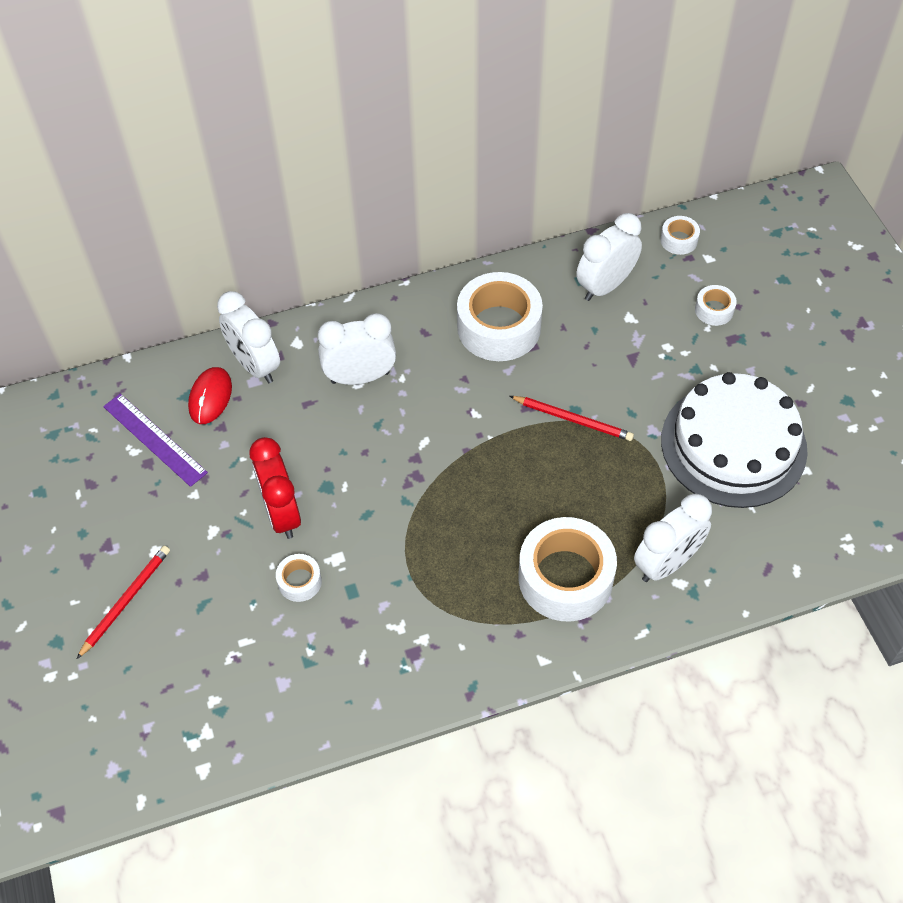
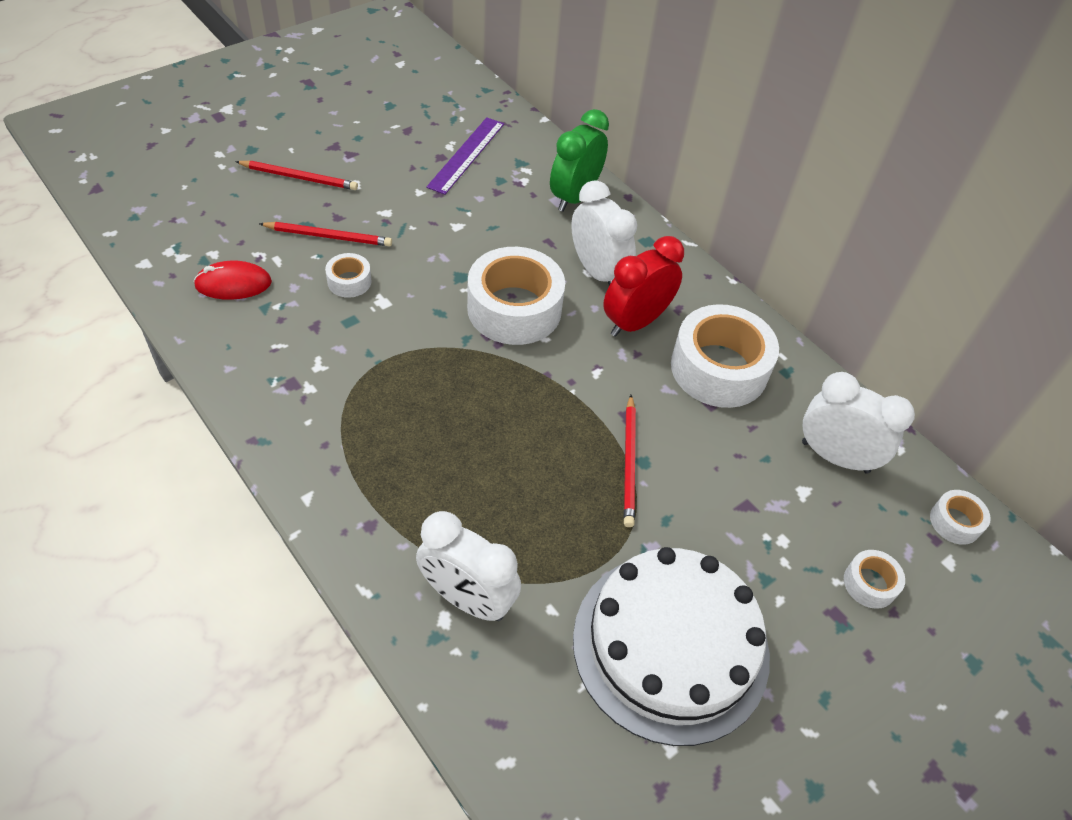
camera: 65 degrees right, 5 degrees down
red mouse [188,367,232,424] -> red mouse moved to [193,261,272,300]
white clock [217,291,280,383] -> green clock [550,109,609,212]
red clock [249,437,301,539] -> red clock moved to [603,236,684,337]
white tape [518,517,617,622] -> white tape moved to [467,247,565,345]
none -> red pencil [259,222,392,246]

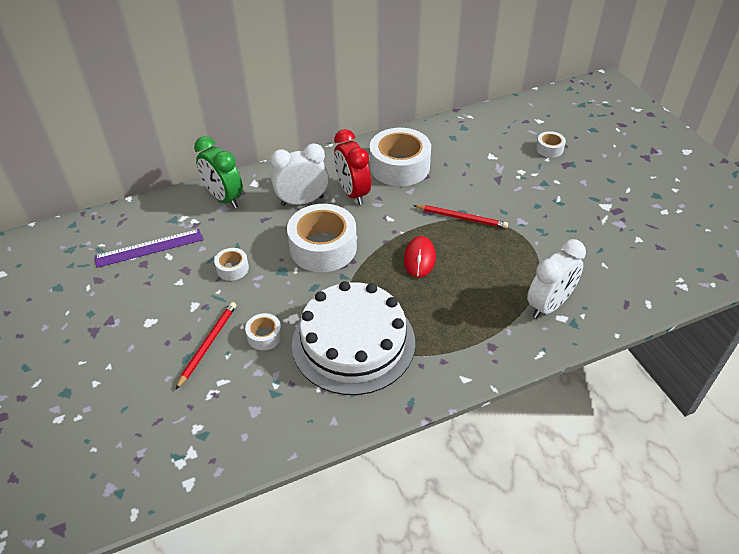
camera: 70 degrees left, 5 degrees down
red mouse [193,261,272,300] -> red mouse moved to [404,236,436,278]
red pencil [235,161,358,190] -> none
purple ruler [426,117,504,195] -> purple ruler turned 60 degrees counterclockwise [95,229,202,268]
white cake [573,547,770,746] -> white cake moved to [292,281,415,395]
white clock [802,372,915,473] -> none
white tape [930,490,991,545] -> white tape moved to [214,248,249,281]

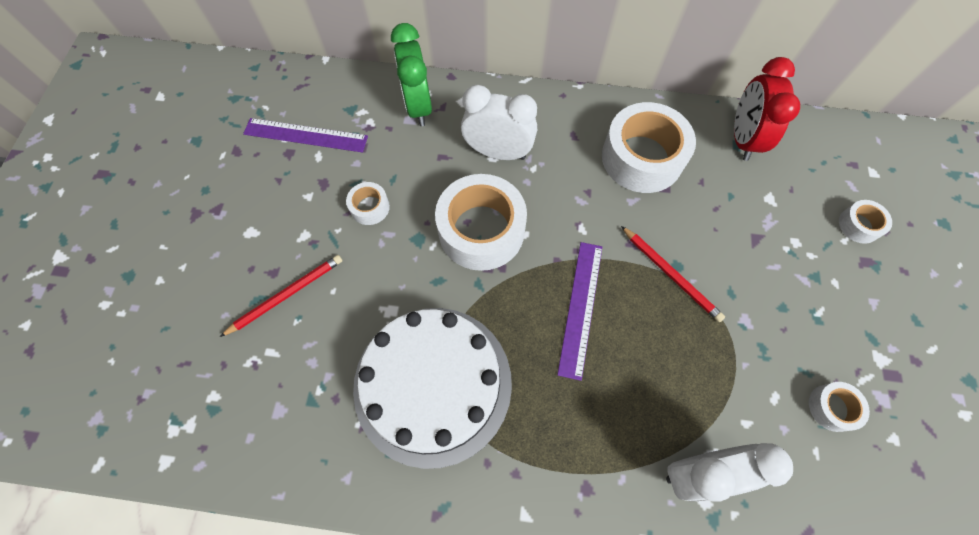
camera: 30 degrees right, 20 degrees up
white tape [245,313,282,350] -> white tape moved to [809,382,870,432]
red clock [334,129,371,205] -> red clock moved to [734,57,800,161]
red mouse [404,236,436,278] -> purple ruler [557,242,602,381]

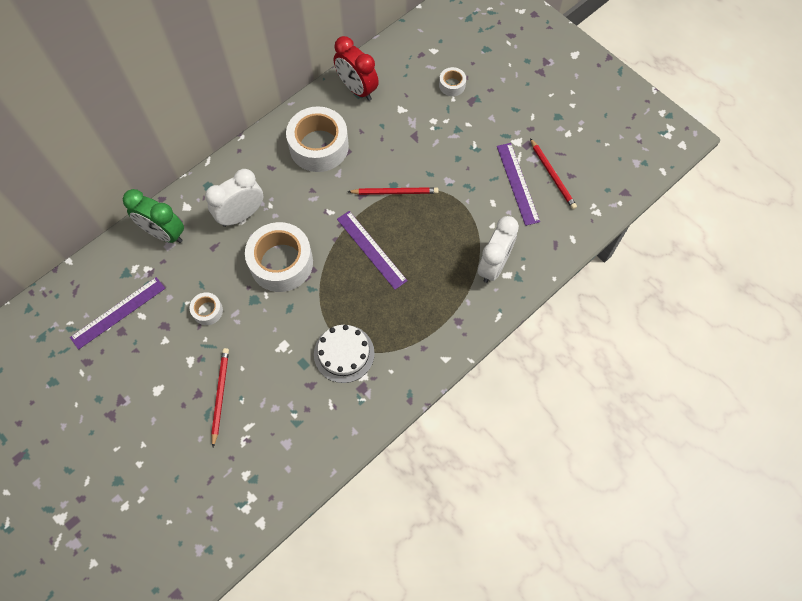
camera: 50 degrees left, 0 degrees up
white cake [353,308,512,469] -> white cake [314,325,375,383], size x0.56
white tape [809,382,870,432] -> purple ruler [497,143,540,226]
none -> red pencil [530,138,577,210]

